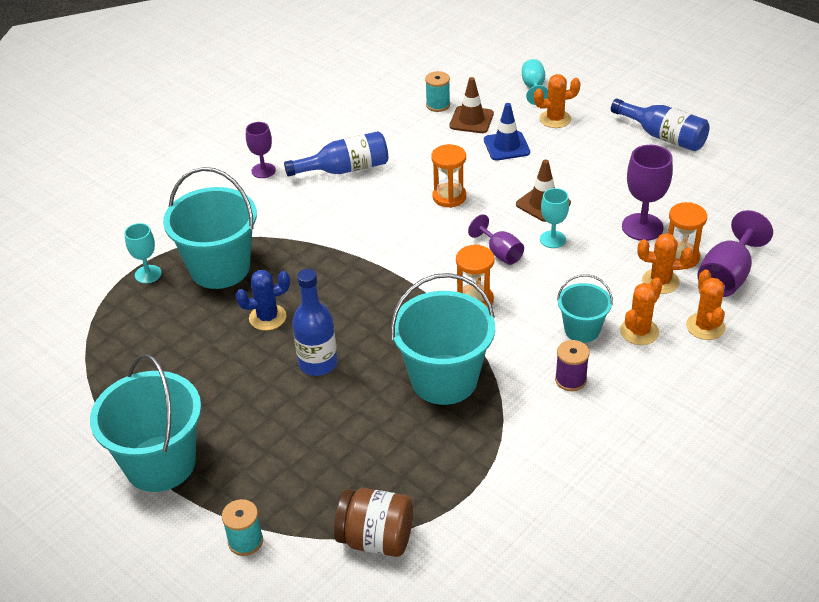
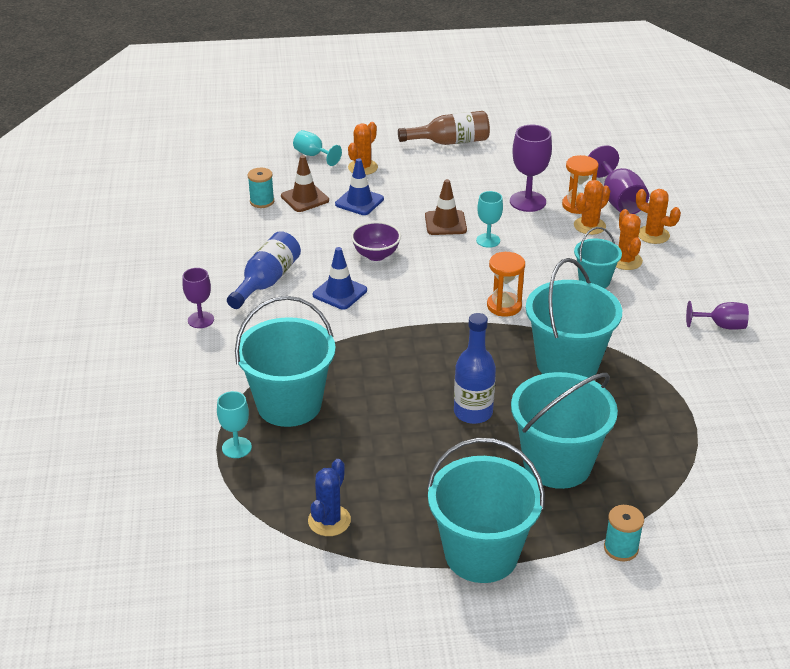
camera: 50 degrees left, 5 degrees down
blue cactus [236,270,290,330] -> blue cactus moved to [308,459,351,536]
brown jar [334,488,413,557] -> none
orange hourglass [431,144,466,208] -> purple bowl [351,221,401,261]
purple goblet [468,214,524,265] -> purple goblet moved to [686,301,749,330]
purple spool [555,340,589,391] -> none
blue bottle [611,99,710,151] -> brown bottle [398,111,490,145]
none -> blue traffic cone [313,247,367,310]
none -> turquoise bucket [511,372,618,489]

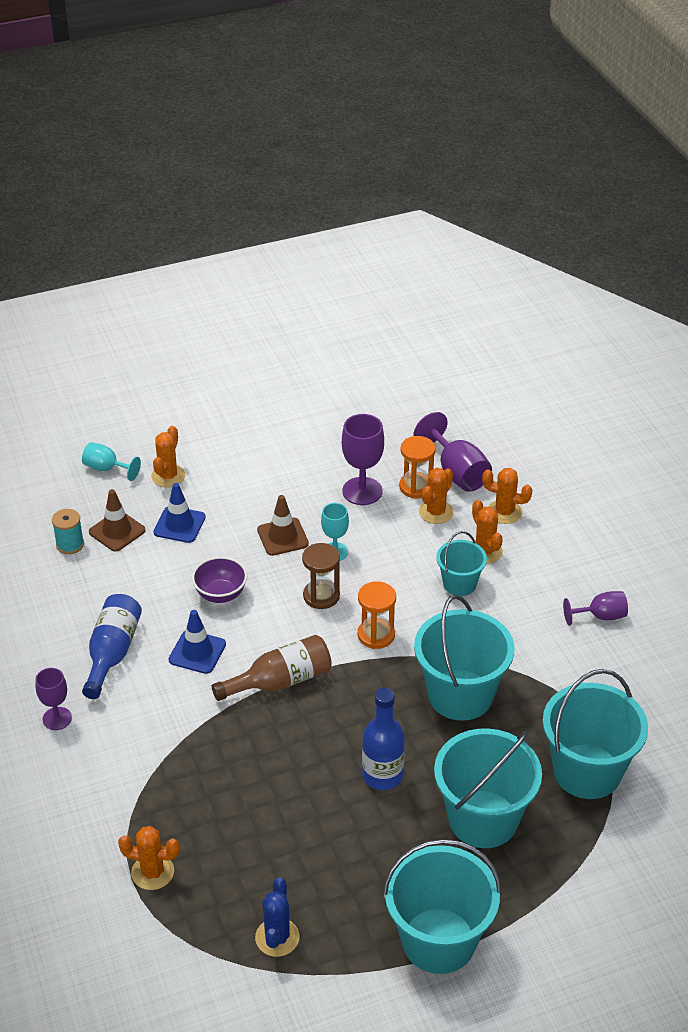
camera: 15 degrees left, 5 degrees up
turquoise goblet [217,391,252,458] -> orange cactus [118,826,180,890]
turquoise bucket [235,296,336,427] -> turquoise bucket moved to [543,669,648,799]
brown bottle [398,111,490,145] -> brown bottle moved to [212,635,332,701]
turquoise spool [604,505,644,561] -> none
none -> brown hourglass [302,543,340,609]

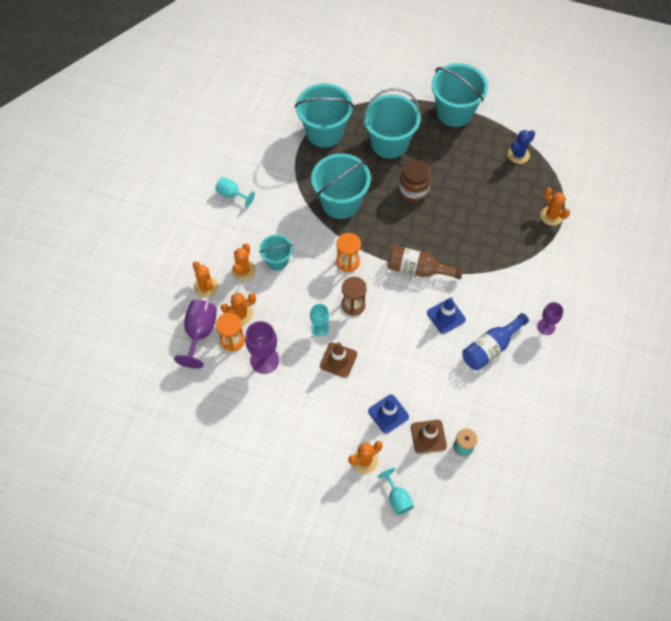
camera: 140 degrees left, 20 degrees up
purple bowl [192,556,247,603] -> none
blue bottle [362,688,405,790] -> brown jar [399,160,431,202]
purple goblet [563,591,628,626] -> turquoise goblet [215,177,255,207]

